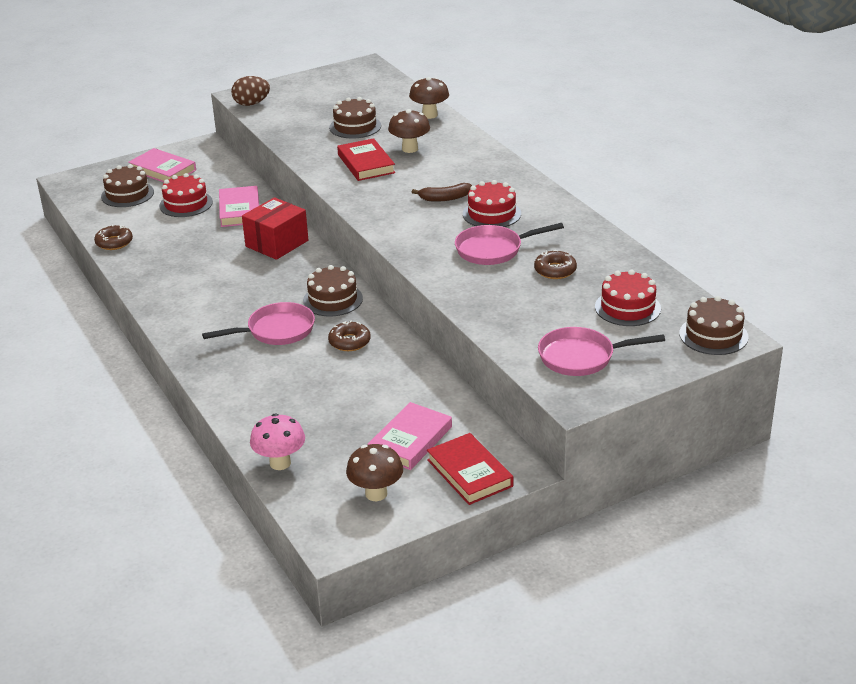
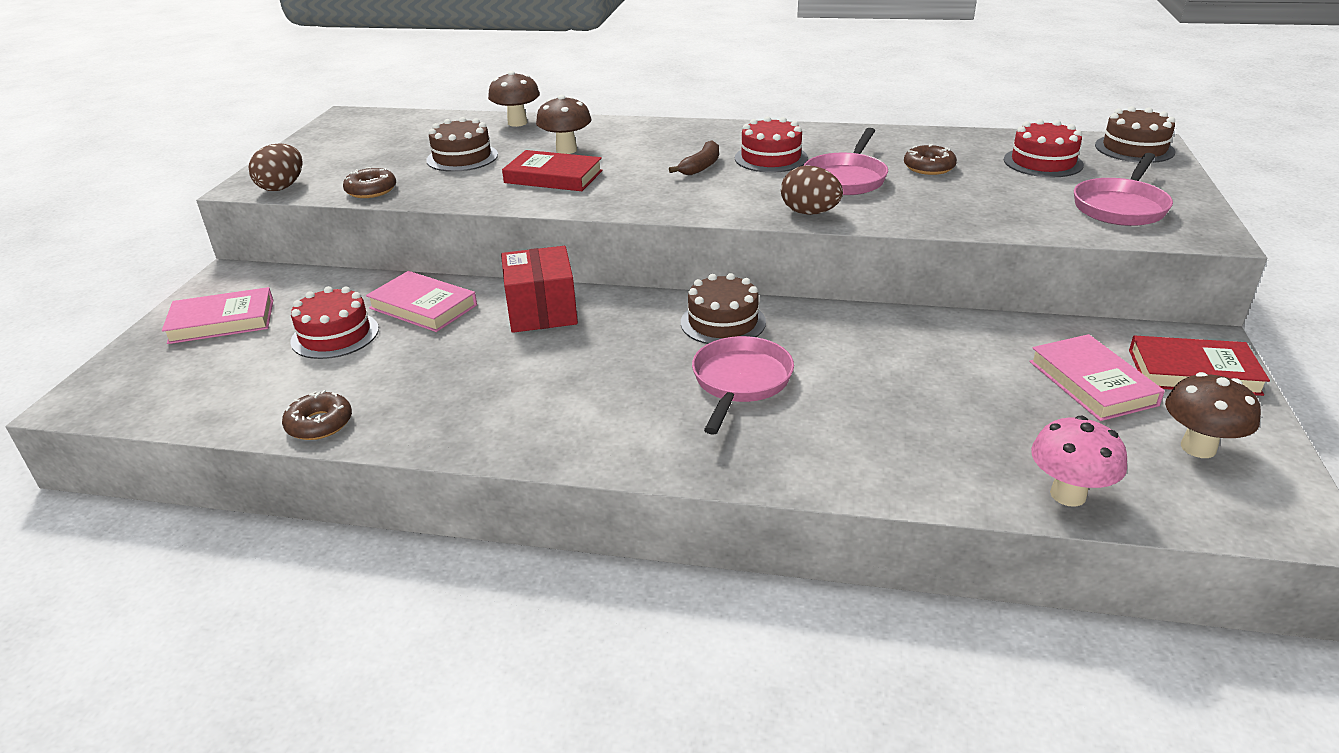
camera: 50 degrees left, 0 degrees up
brown cake [101,164,154,207] -> none
brown donut [328,320,371,351] -> brown donut moved to [343,167,396,198]
none -> brown egg [781,165,843,215]

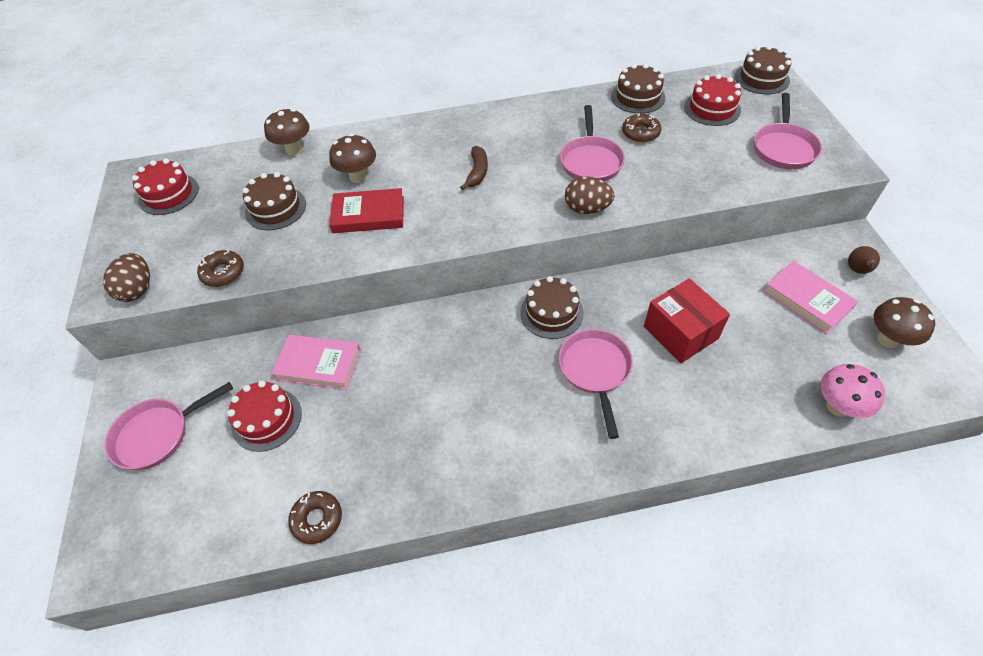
camera: 20 degrees left, 20 degrees up
pink book [162,287,273,344] -> pink pan [105,382,233,470]
red box [501,246,578,333] -> red box moved to [644,278,730,363]
red cake [735,116,808,173] -> red cake moved to [132,159,199,215]
red book [1129,336,1270,396] -> brown pear [848,246,880,274]
none -> brown cake [611,64,665,114]

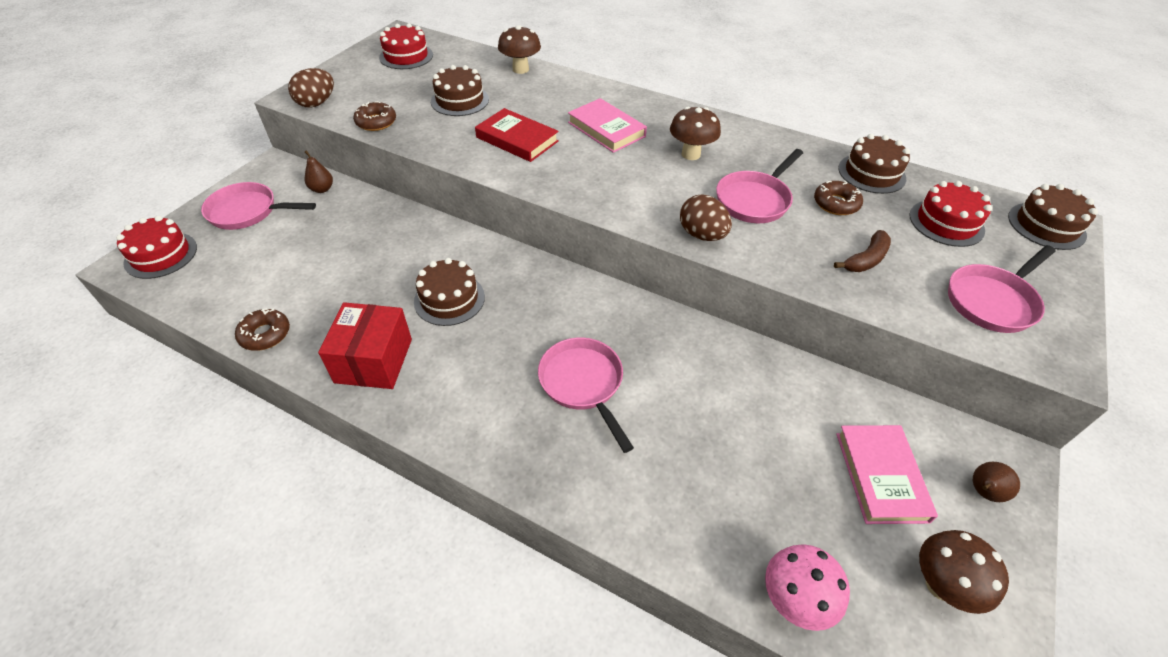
camera: 35 degrees right, 5 degrees down
red cake [227,381,302,452] -> red cake moved to [116,215,197,279]
pink book [272,335,361,390] -> pink book moved to [568,98,647,153]
brown mushroom [329,134,376,183] -> brown mushroom moved to [670,107,721,160]
brown banana [460,146,488,190] -> brown banana moved to [834,230,891,272]
brown cake [520,276,584,339] -> brown cake moved to [414,258,485,326]
pink pan [559,329,633,439] -> pink pan turned 60 degrees counterclockwise [538,337,634,453]
red box [644,278,730,363] -> red box moved to [318,302,412,389]
none -> brown pear [305,150,333,193]

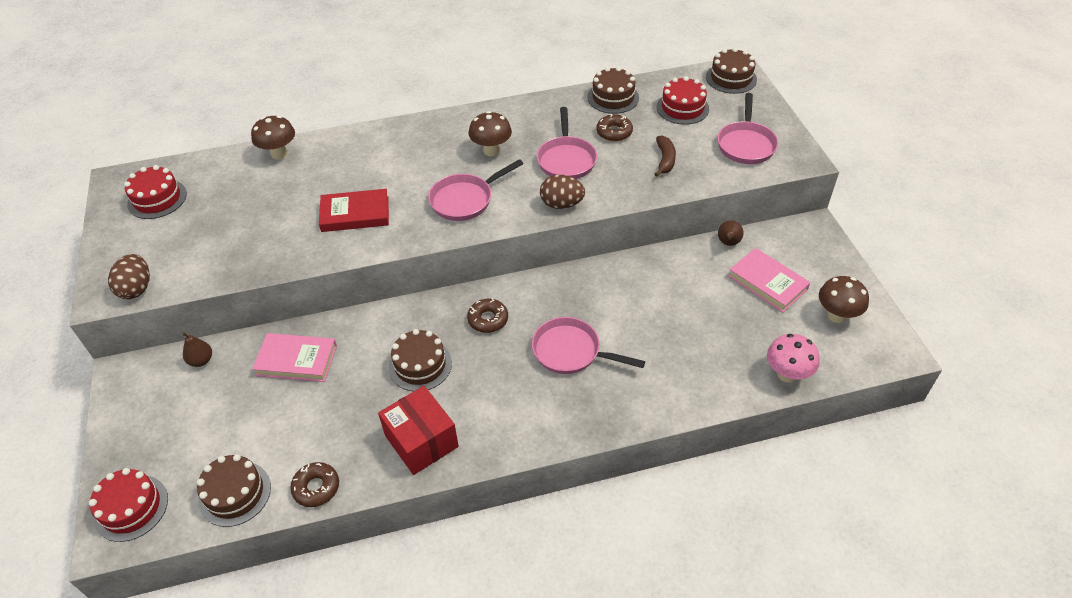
camera: 40 degrees left, 0 degrees up
pink pan [201,182,316,230] -> pink pan moved to [428,159,523,221]
brown donut [353,101,396,131] -> brown donut moved to [467,298,508,333]
brown cake [431,65,489,116] -> brown cake moved to [197,454,271,527]
pink book [568,98,647,153] -> pink book moved to [252,333,337,382]
brown pear [973,462,1020,502] -> brown pear moved to [718,221,744,246]

